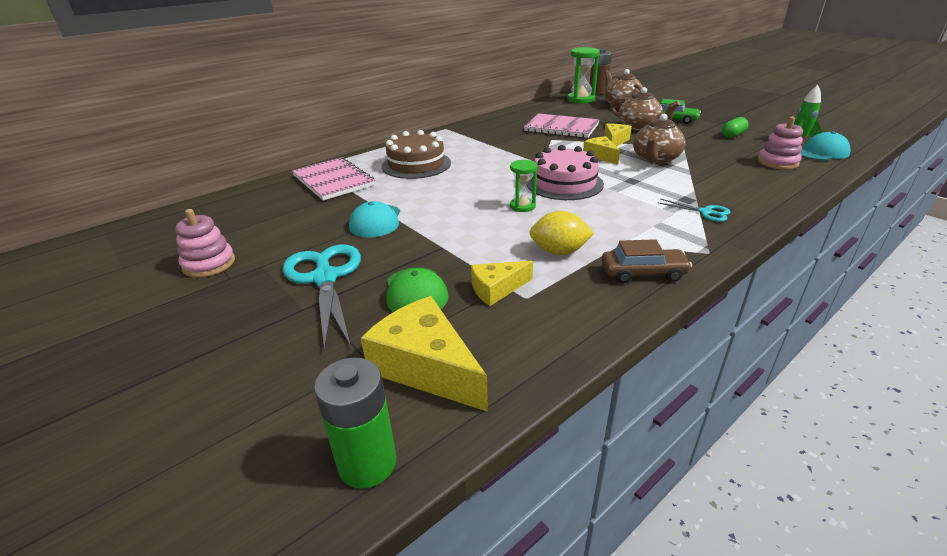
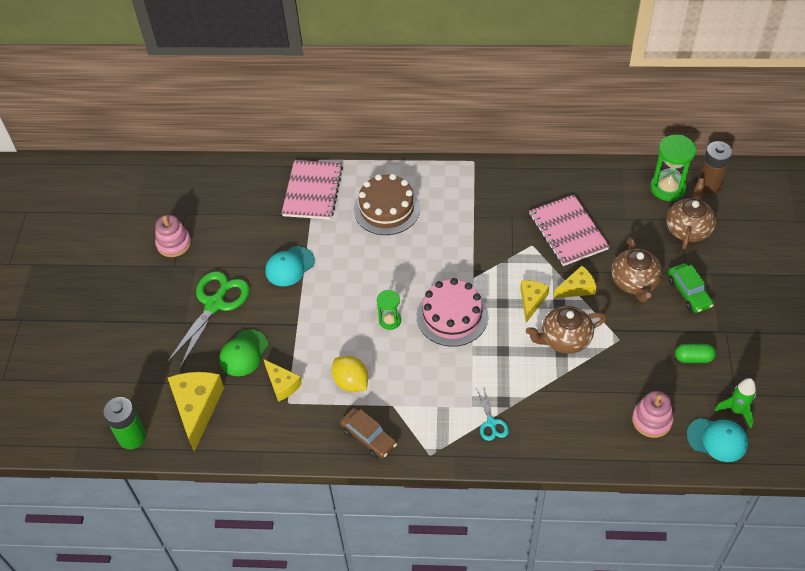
camera: 45 degrees right, 20 degrees up
turquoise scissors [282,244,361,351] -> green scissors [167,271,250,368]
yellow cheese [471,261,533,306] -> yellow cheese turned 150 degrees counterclockwise [264,359,302,402]

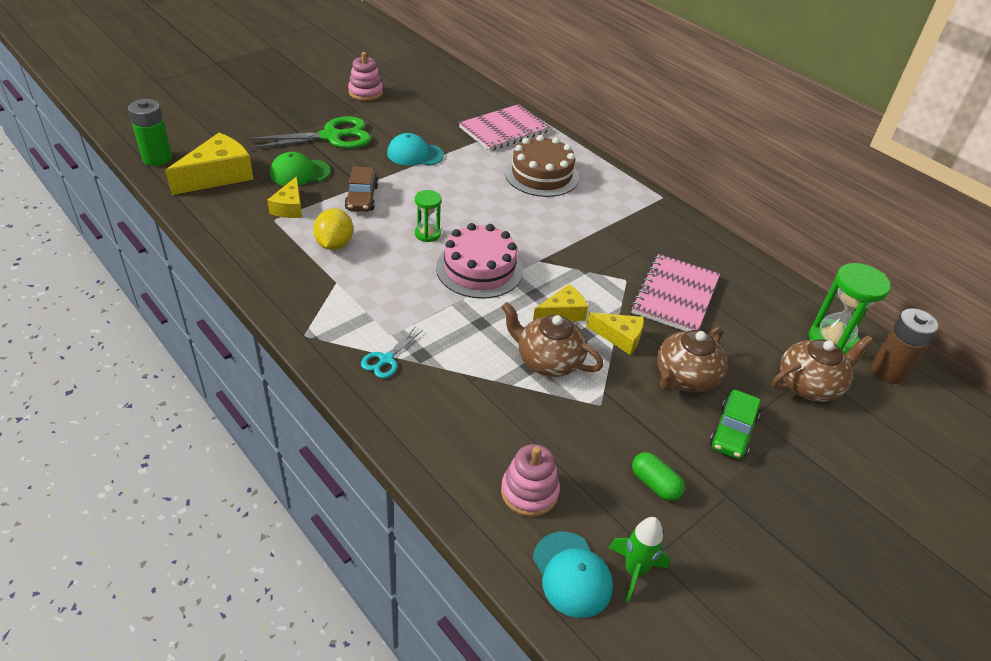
camera: 40 degrees right, 10 degrees down
brown car [340,408,397,459] -> brown car moved to [345,166,378,212]

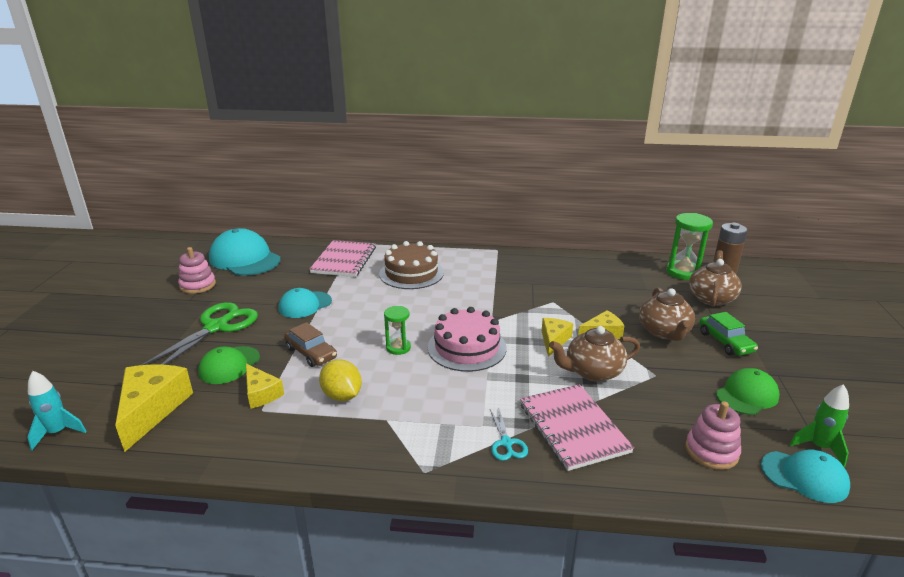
camera: 40 degrees left, 15 degrees down
green battery [128,99,172,166] -> turquoise rocket [27,371,87,450]
pink notebook [631,254,720,331] -> pink notebook moved to [520,384,634,471]
green capsule [632,452,685,501] -> green cap [716,368,780,415]
none -> turquoise cap [209,228,281,276]

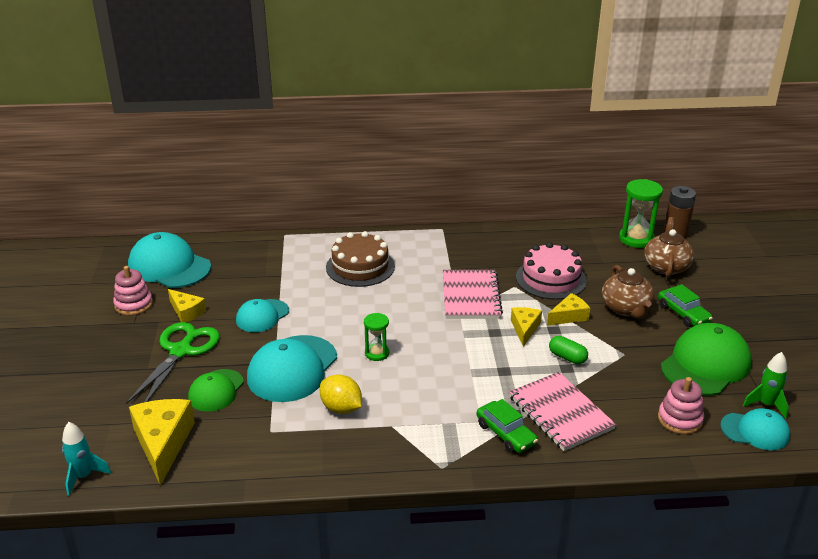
camera: 10 degrees left, 5 degrees up
yellow cheese [246,364,284,409] -> yellow cheese moved to [168,289,206,322]
brown car [284,322,337,367] -> turquoise cap [247,335,337,402]
pink notebook [309,240,376,277] -> pink notebook moved to [443,270,503,319]
pink cake [428,307,507,372] -> pink cake moved to [516,242,587,300]
turquoise scissors [490,407,528,461] -> green car [477,399,538,453]
brown teapot [549,326,640,382] -> green capsule [549,336,588,364]
green cap [716,368,780,415] -> green cap [661,323,752,396], size x1.68

